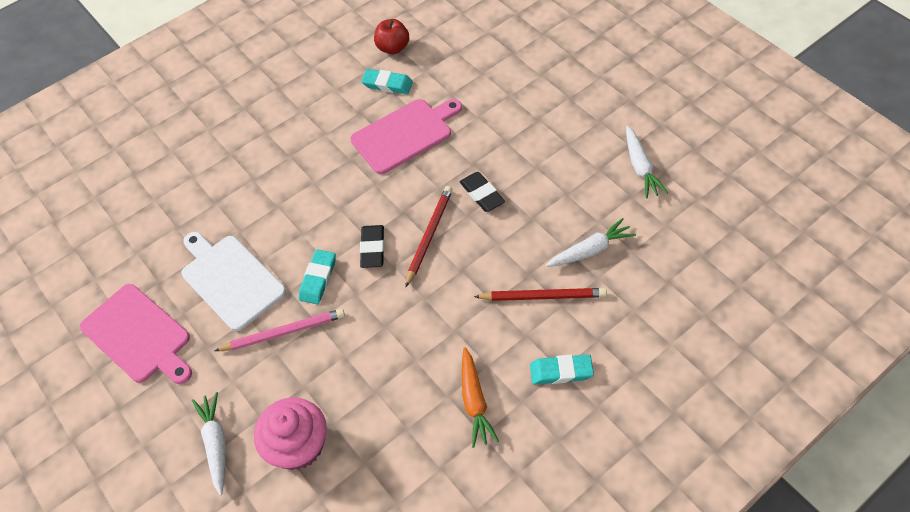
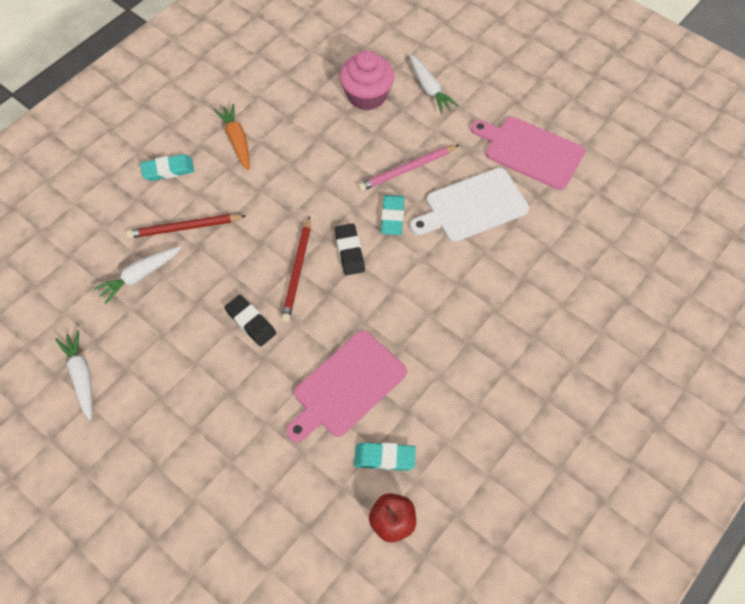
camera: 165 degrees right, 5 degrees up
white cutting board [181,232,286,331] -> white cutting board turned 120 degrees clockwise [410,168,529,242]

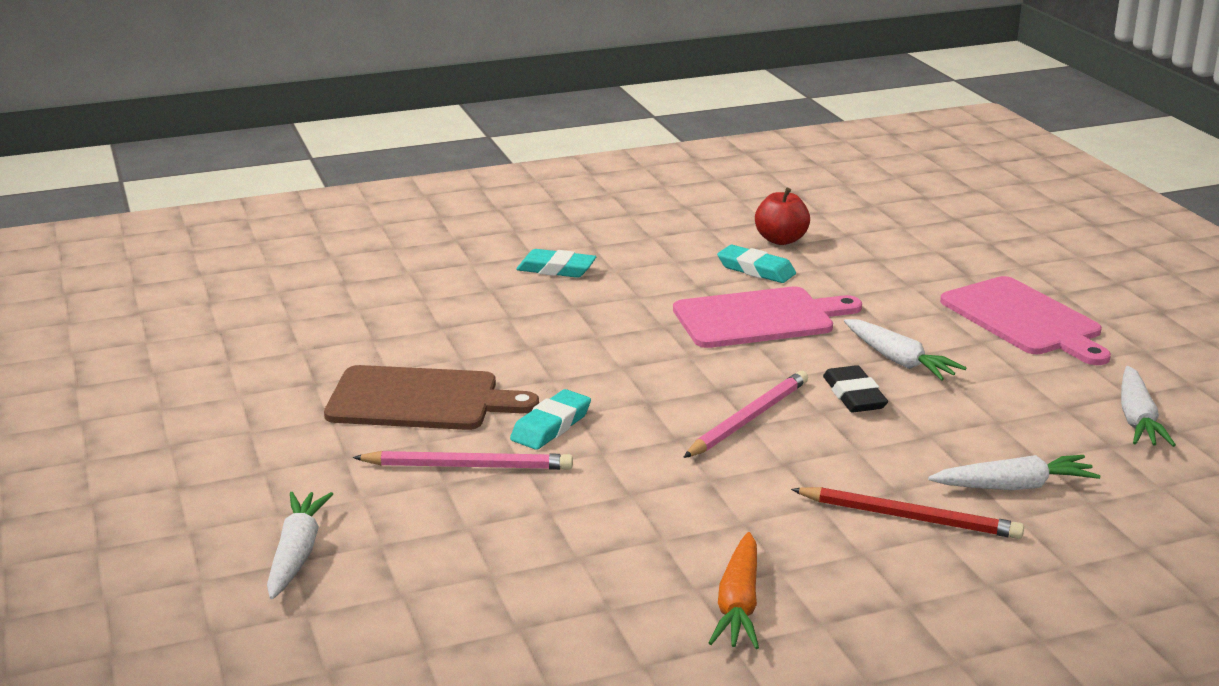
camera: 150 degrees left, 35 degrees down
turquoise eraser [140,154,194,181] -> turquoise eraser moved to [516,249,596,278]
red pencil [281,216,311,322] -> pink pencil [683,371,808,458]
black eraser [335,223,365,275] -> none
pink cupcake [340,50,395,110] -> none
white cutting board [410,168,529,242] -> brown cutting board [324,365,539,430]
pink cutting board [471,117,585,190] -> pink cutting board moved to [940,276,1111,365]
none -> white carrot [844,319,967,381]

